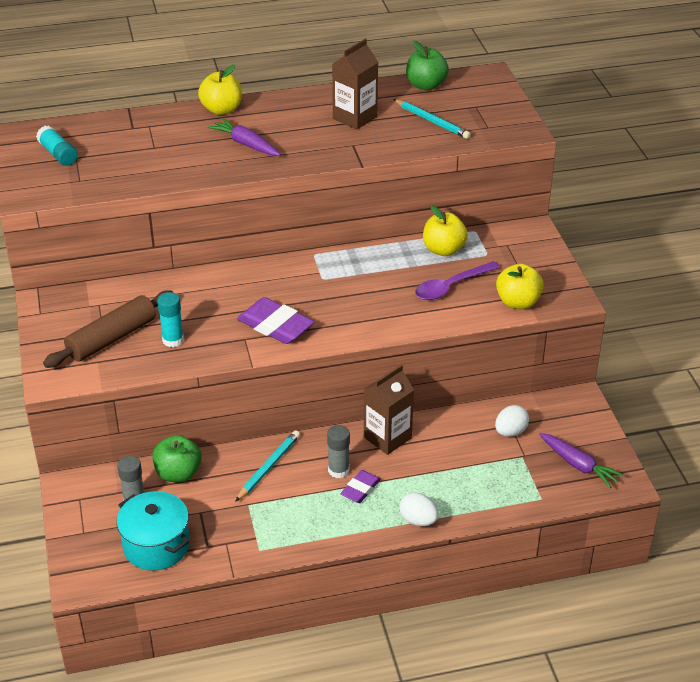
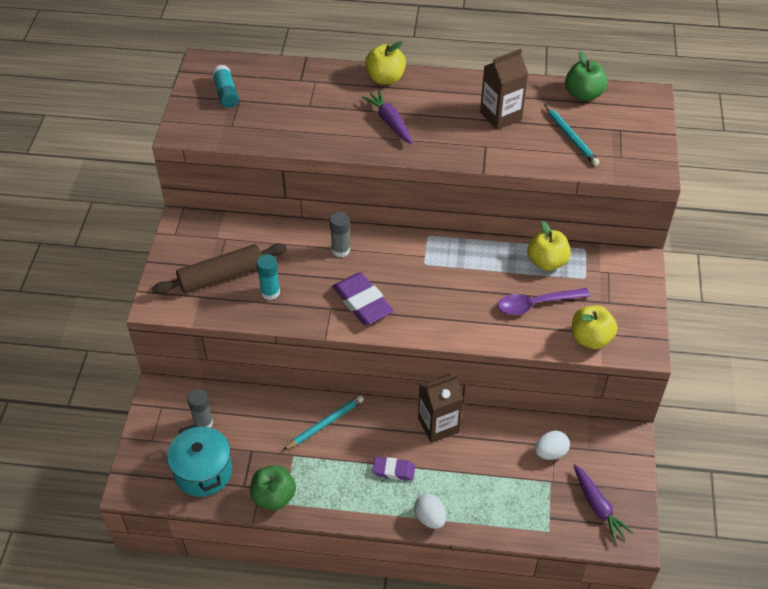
camera: 20 degrees right, 10 degrees up
green apple [152,435,202,482] -> green apple moved to [250,465,296,510]
grey glue stick [327,425,350,478] -> grey glue stick moved to [330,212,350,257]
purple eraser [340,470,381,503] -> purple eraser turned 45 degrees clockwise [372,457,415,481]

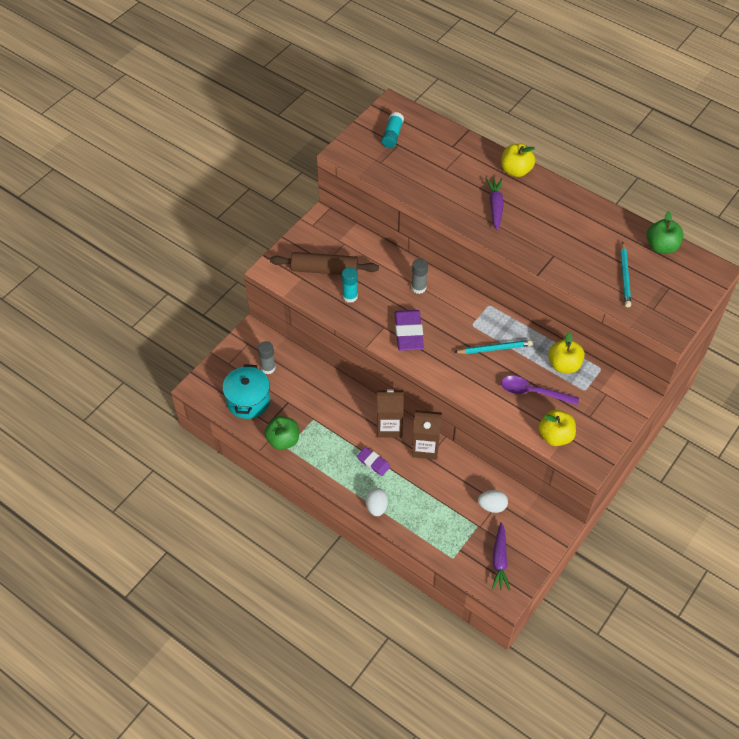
camera: 30 degrees right, 5 degrees up
turquoise pencil [283,395,364,450] -> turquoise pencil moved to [454,340,533,354]
brown carton [480,49,528,130] -> brown carton moved to [377,389,404,438]

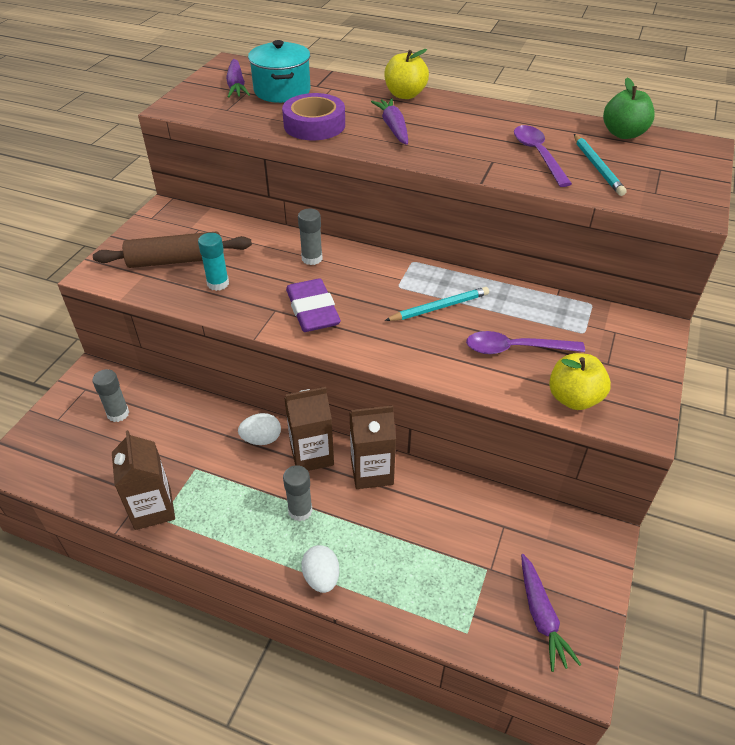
camera: 15 degrees left, 10 degrees down
turquoise pot [222,364,270,419] -> turquoise pot moved to [248,40,311,103]
green apple [265,416,299,450] -> brown carton [112,430,175,530]
purple eraser [357,447,390,476] -> grey glue stick [283,465,313,521]
turquoise glue stick [381,112,404,148] -> purple carrot [226,59,250,98]
white egg [478,490,508,513] -> white egg moved to [238,413,281,445]
yellow apple [548,332,585,373] -> none
none -> purple tape [282,93,345,140]
none -> purple spoon [514,125,572,187]

